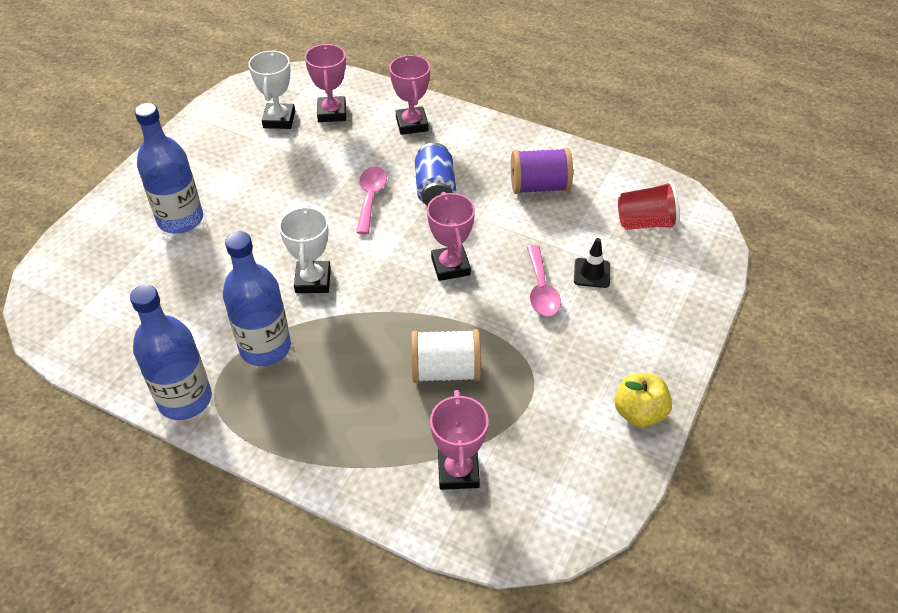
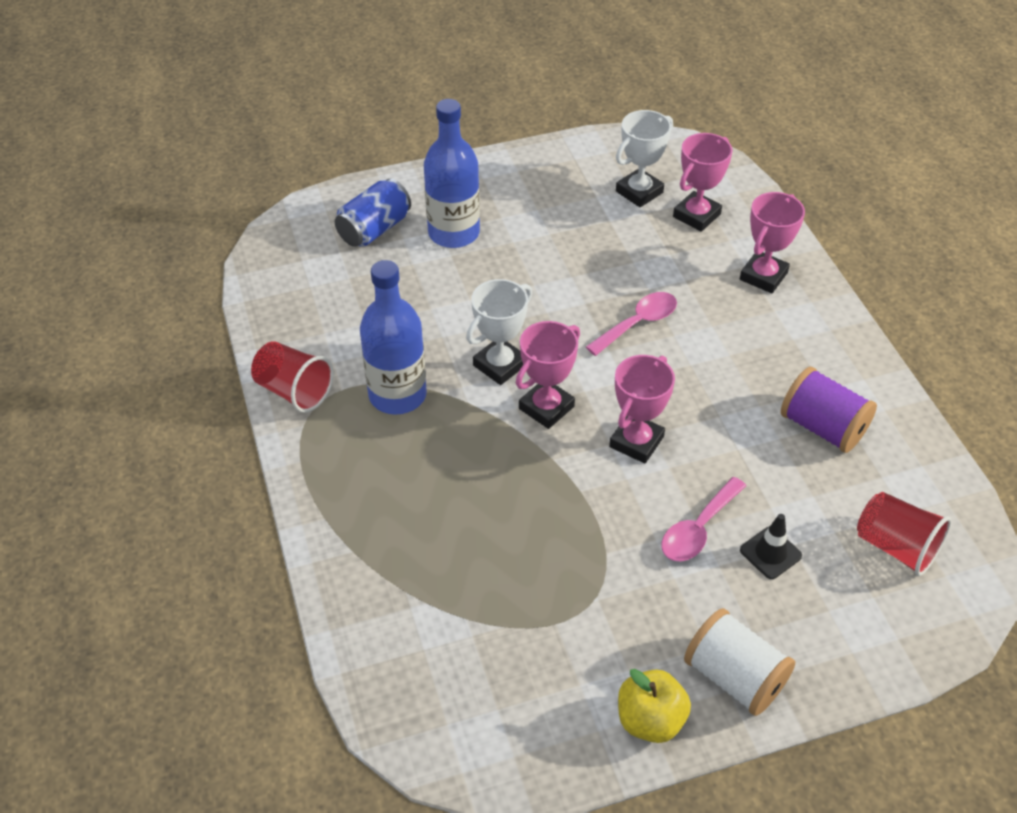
camera: 45 degrees right, 0 degrees up
blue bottle [130,285,212,420] -> red cup [251,341,334,413]
white spool [411,329,481,383] -> white spool moved to [684,608,795,716]
blue can [415,143,456,206] -> blue can moved to [335,179,411,247]
pink trophy [430,390,489,490] -> pink trophy moved to [516,321,580,429]

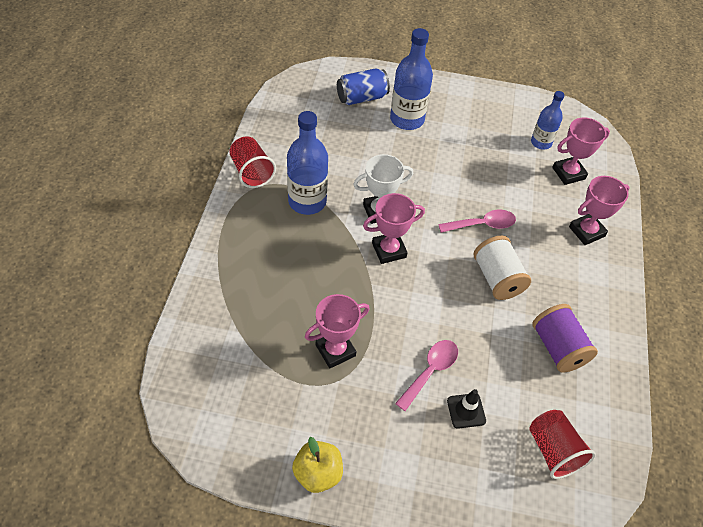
camera: 25 degrees right, 5 degrees up
pink trophy [609,355,675,463] -> pink trophy moved to [305,294,370,368]
white trophy [616,110,673,207] -> blue bottle [531,91,565,149]
pink spoon [662,477,746,561] -> pink spoon turned 150 degrees clockwise [395,340,458,411]
white spool [684,608,795,716] -> white spool moved to [473,236,531,300]

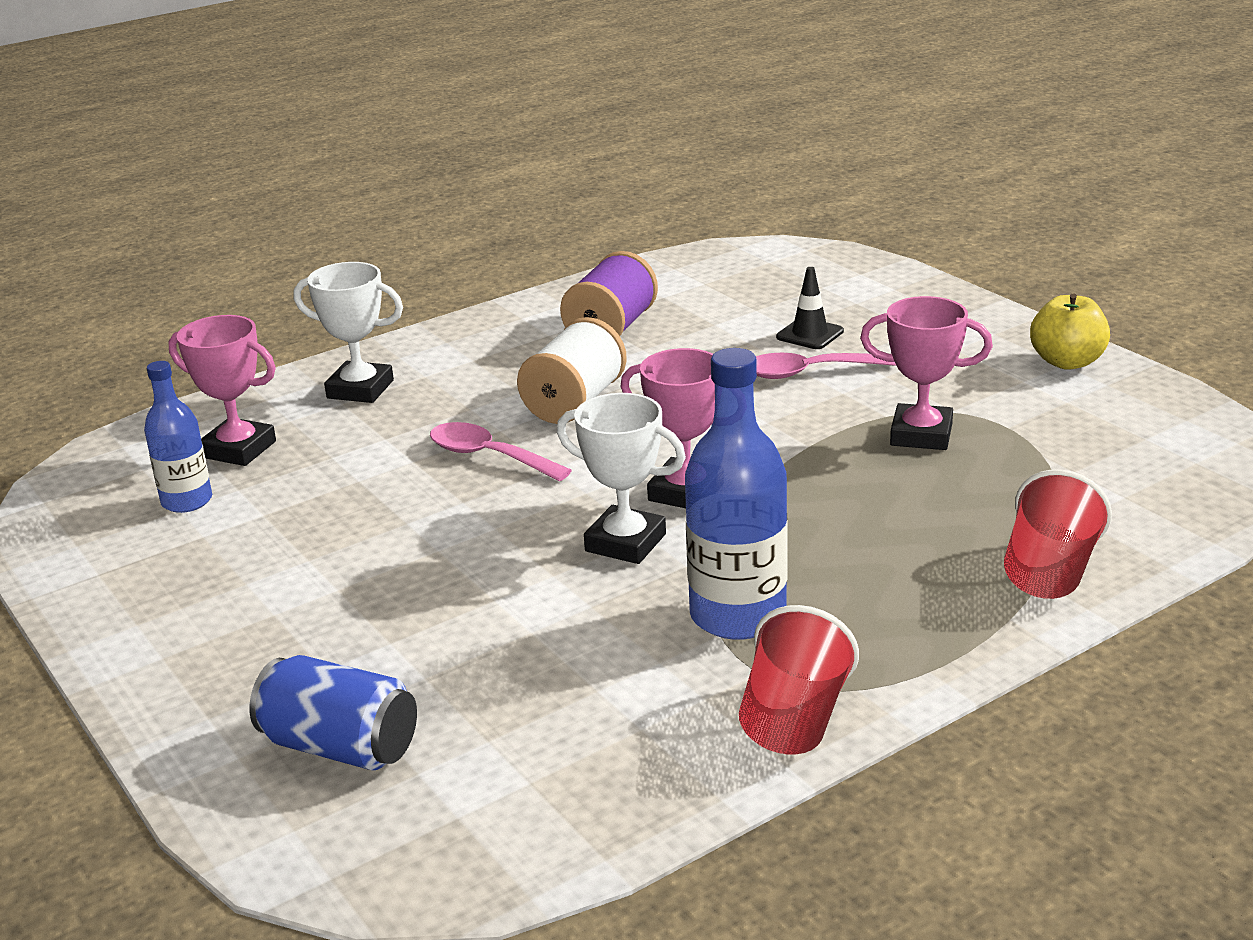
camera: 130 degrees left, 25 degrees down
blue bottle [390,28,433,130] -> none
red cup [529,410,596,479] -> red cup moved to [1004,469,1112,599]
pink trophy [569,176,630,245] -> white trophy [294,262,403,403]

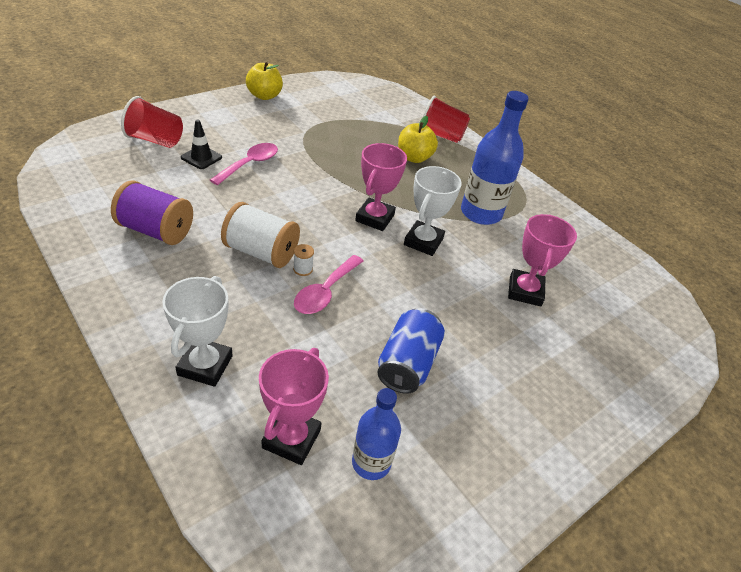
camera: 100 degrees left, 15 degrees up
blue can [249,655,417,770] -> blue can moved to [378,308,445,394]
red cup [739,605,859,754] -> red cup moved to [121,96,183,148]
pink spoon [756,353,896,379] -> pink spoon turned 135 degrees counterclockwise [210,143,278,185]
pink trophy [860,296,993,450] -> pink trophy moved to [508,214,577,306]
none -> white spool [293,244,314,276]
none -> yellow apple [398,116,438,163]

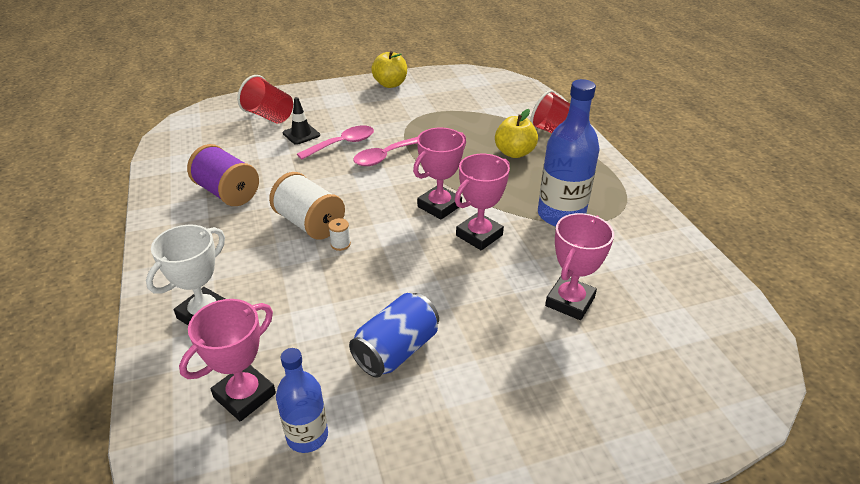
camera: 25 degrees right, 5 degrees down
pink spoon [294,255,363,314] -> pink spoon moved to [353,137,418,166]
white trophy [404,166,462,256] -> pink trophy [455,154,510,250]

